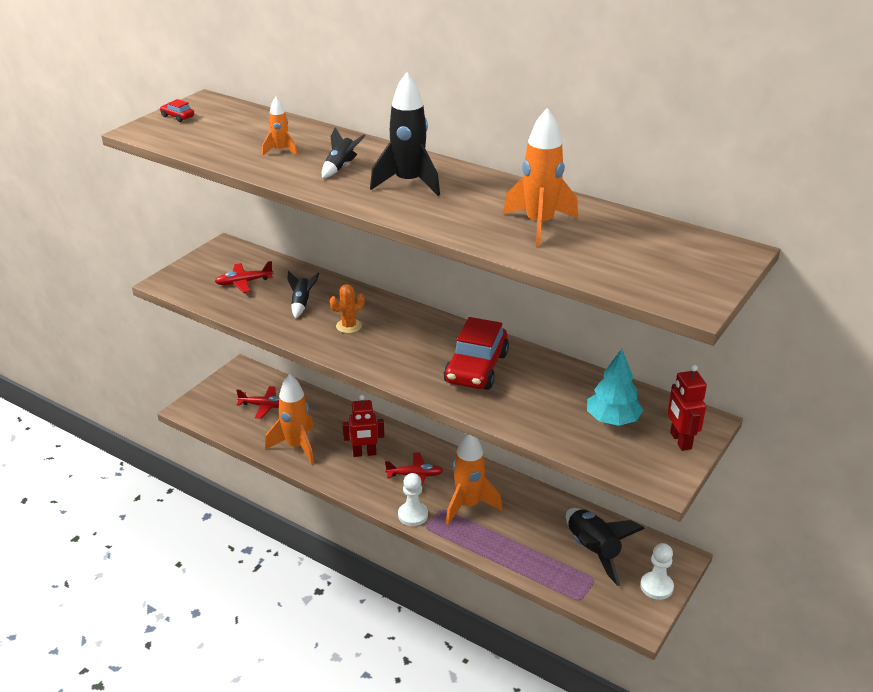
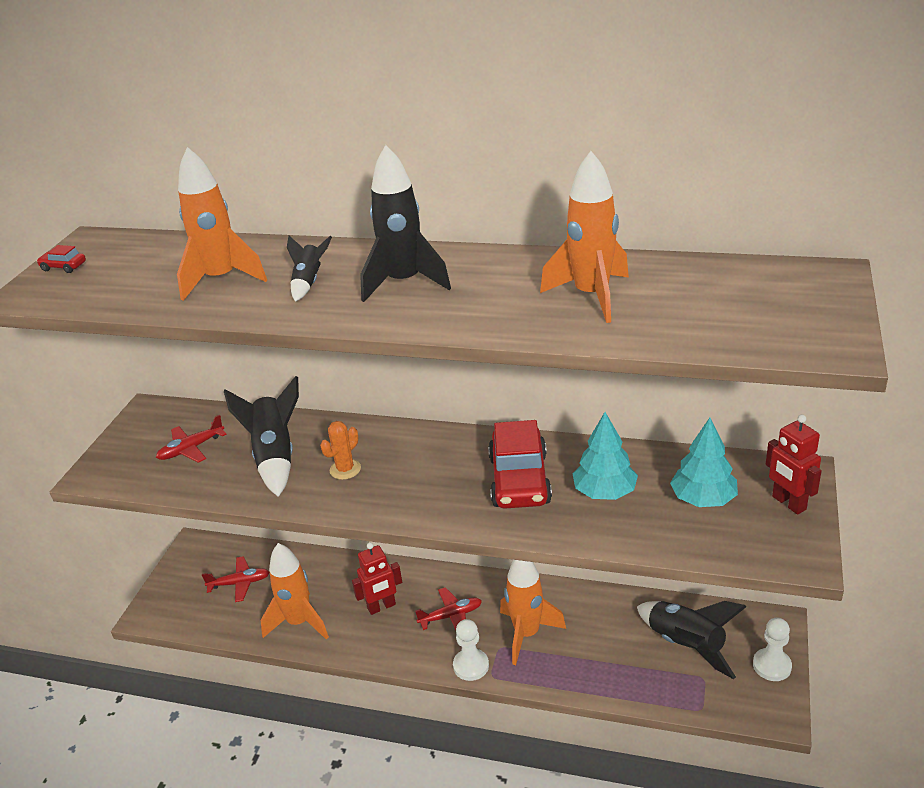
camera: 15 degrees left, 0 degrees up
orange rocket [262,97,298,156] -> orange rocket [177,147,267,301], size x1.89
black rocket [287,271,319,319] -> black rocket [224,376,299,497], size x1.89
none -> turquoise tree [573,412,638,500]

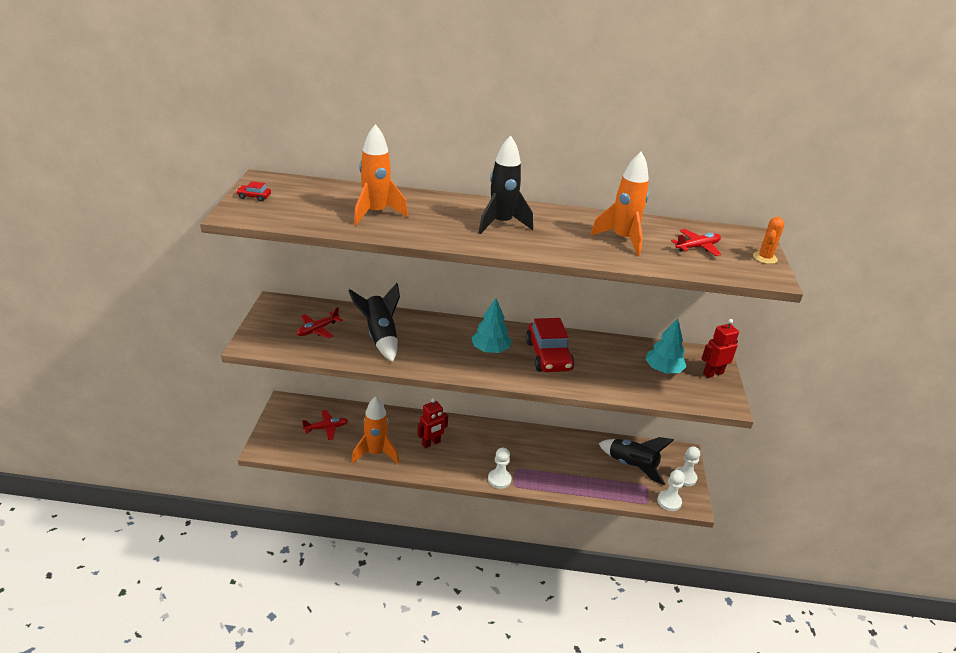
camera: 15 degrees left, 0 degrees up
black rocket [287,235,332,302] -> none
orange cactus [320,421,361,480] -> orange cactus moved to [753,217,784,264]
red plane [415,587,482,630] -> red plane moved to [671,229,721,256]
orange rocket [500,560,566,665] -> none
turquoise tree [573,412,638,500] -> turquoise tree moved to [471,298,511,353]
red robot [766,414,822,515] -> red robot turned 105 degrees clockwise [701,319,739,378]
none -> white pawn [657,470,685,511]

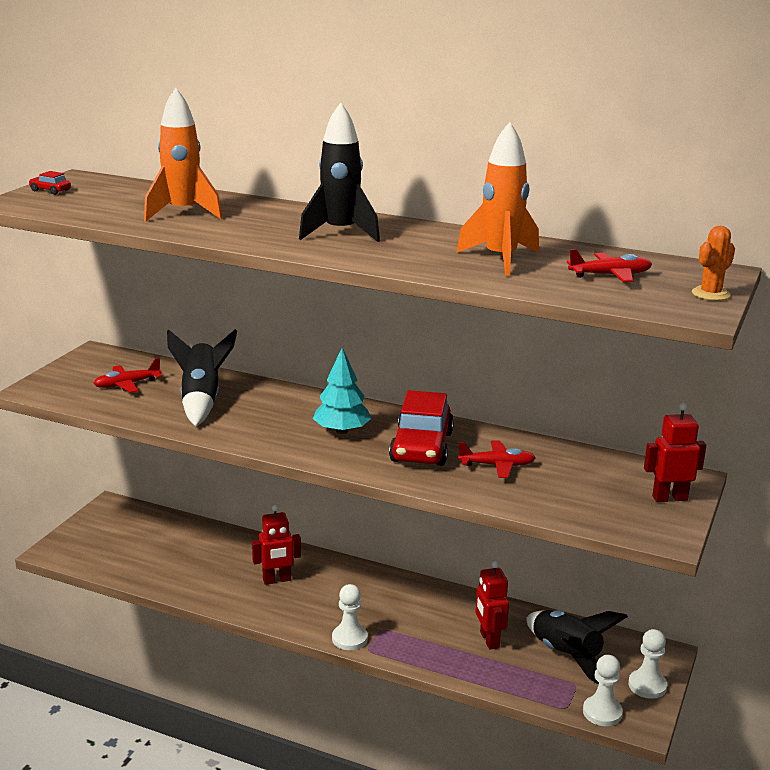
camera: 20 degrees right, 10 degrees down
red plane [302,410,348,440] -> red plane moved to [458,441,535,478]
orange rocket [352,396,399,464] -> none
turquoise tree [645,318,686,374] -> none
none -> red robot [475,561,509,649]

